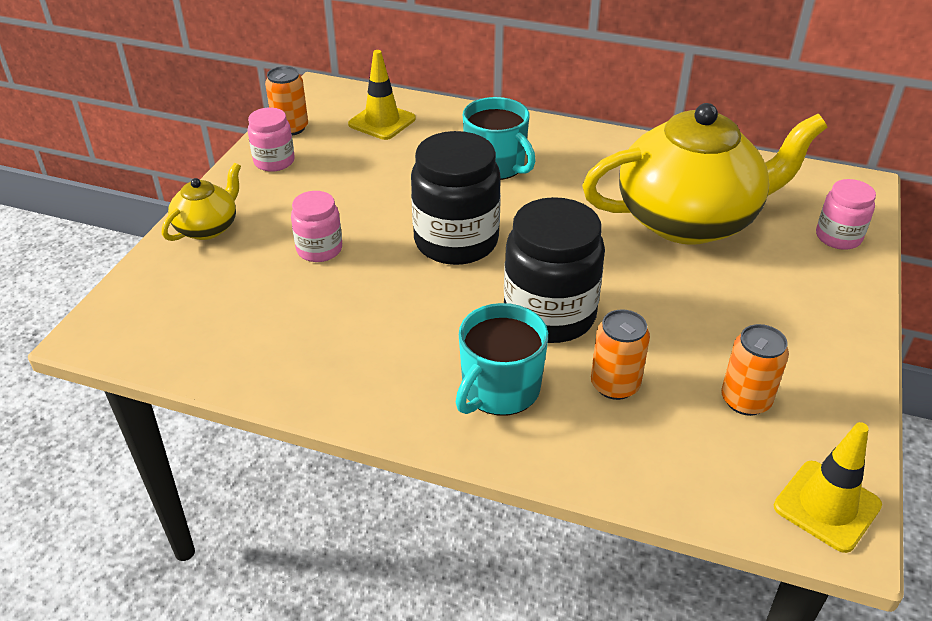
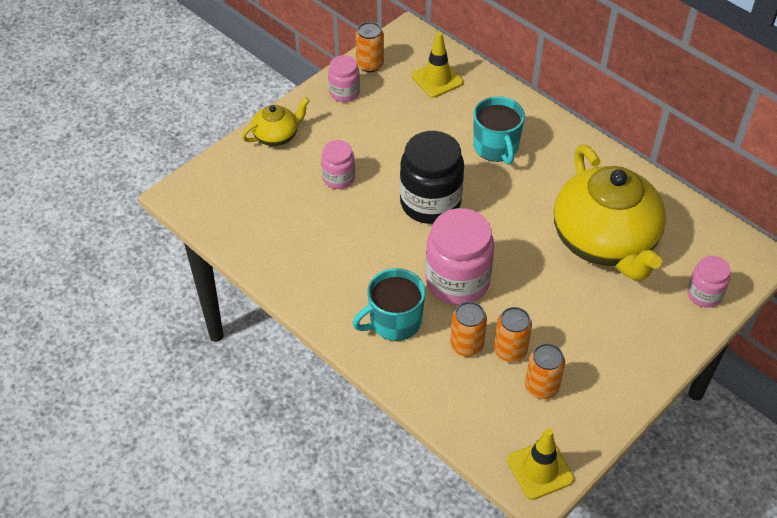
camera: 25 degrees right, 10 degrees up
black jar [504,197,605,343] -> pink jar [425,208,494,305]
yellow teapot [582,103,827,245] -> yellow teapot turned 60 degrees clockwise [554,145,666,281]
none -> orange can [494,307,532,362]

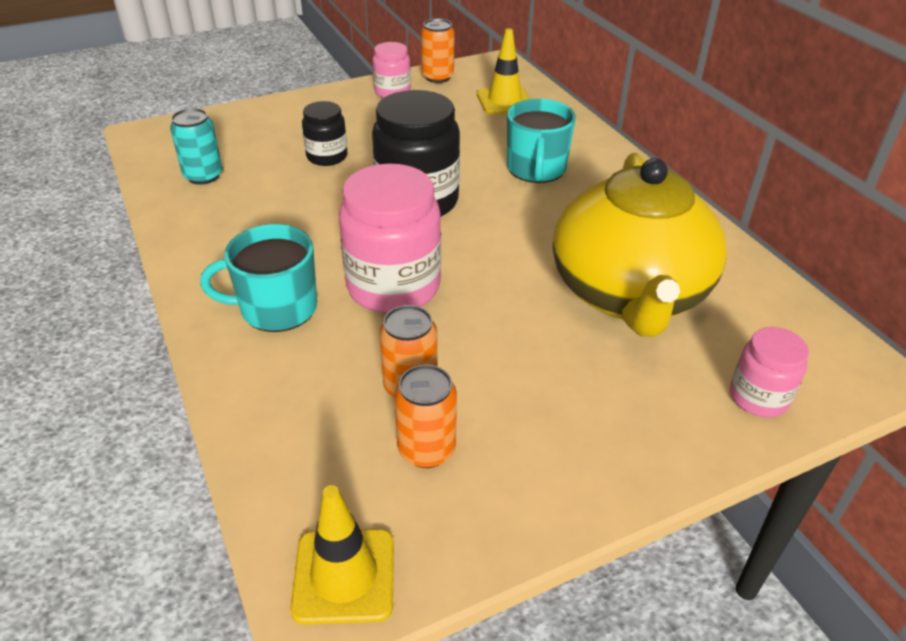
camera: 20 degrees right, 10 degrees down
yellow teapot [242,97,310,146] -> none
pink jar [321,140,355,189] -> black jar [302,101,348,166]
orange can [450,301,487,357] -> none
none -> turquoise can [170,108,222,185]

